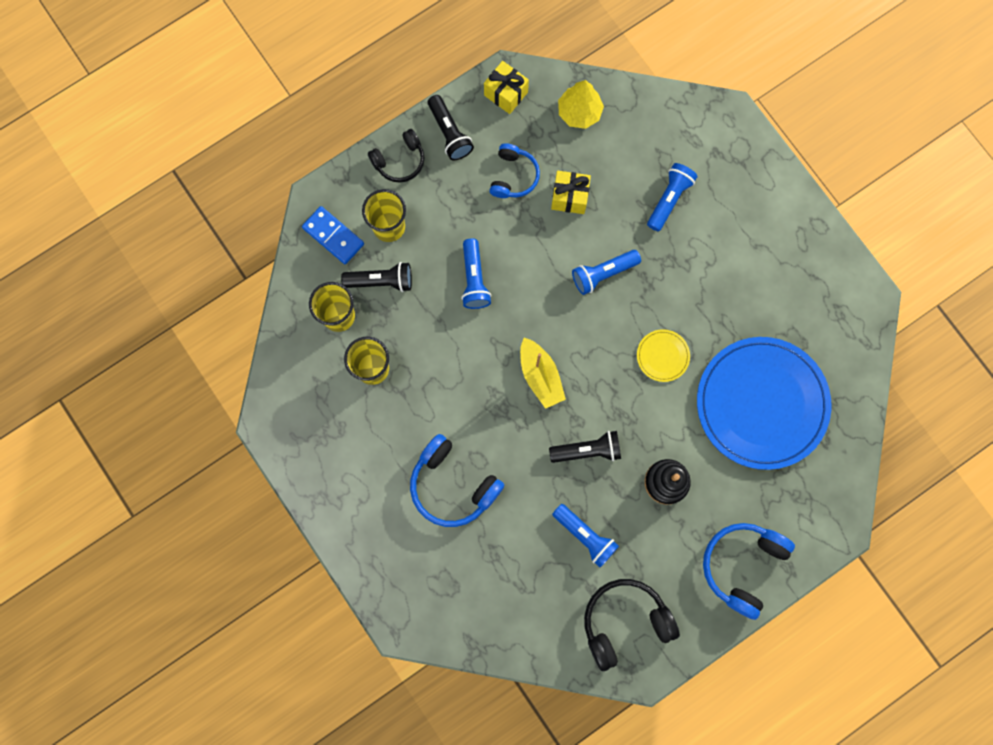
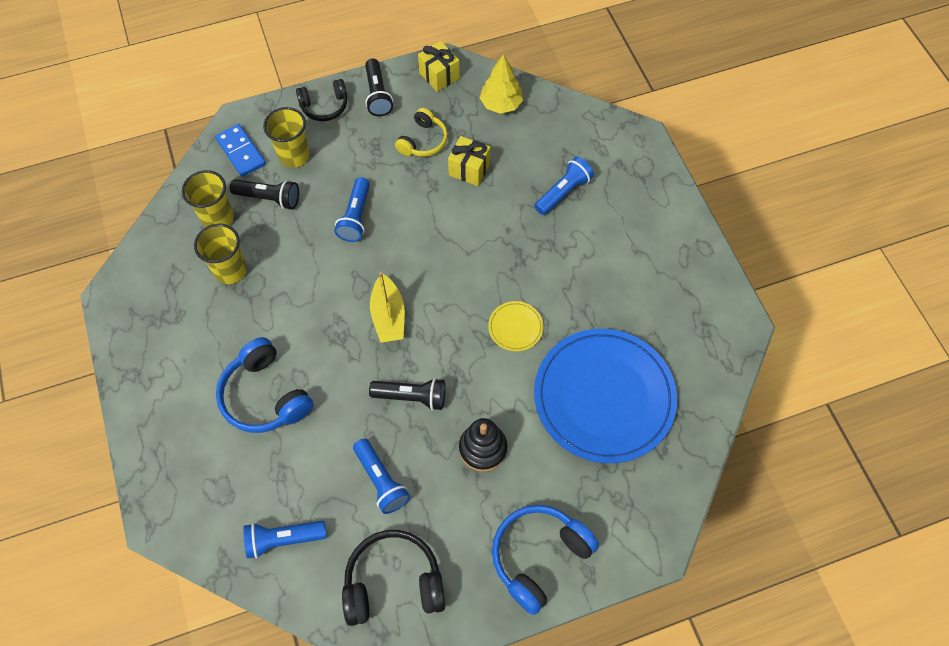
camera: 15 degrees right, 15 degrees down
blue headphones [489,143,540,198] -> yellow headphones [395,108,448,157]
blue flashlight [572,250,641,295] -> blue flashlight moved to [243,521,327,559]

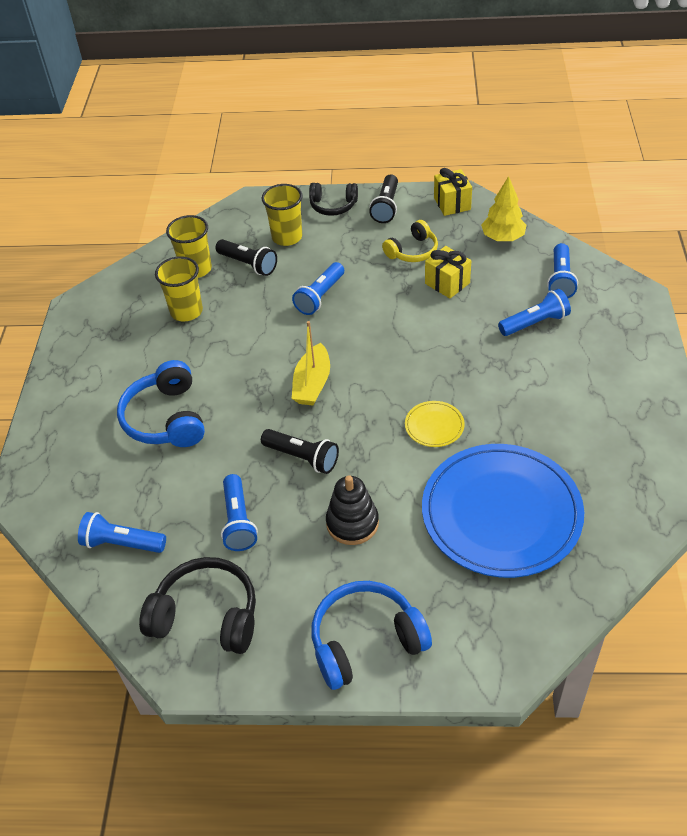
camera: 25 degrees right, 15 degrees down
blue domino [215,124,266,177] -> none
none -> blue flashlight [547,243,578,298]

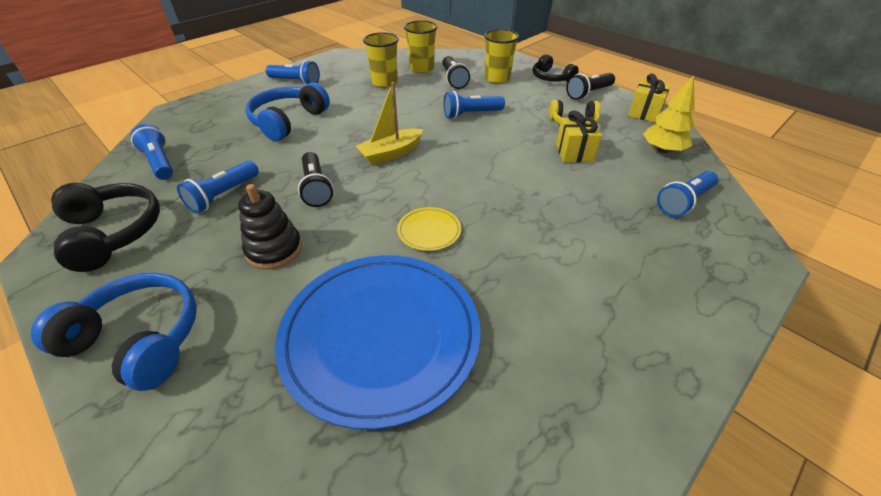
camera: 40 degrees right, 5 degrees down
blue flashlight [498,289,571,336] -> blue flashlight moved to [266,60,320,85]

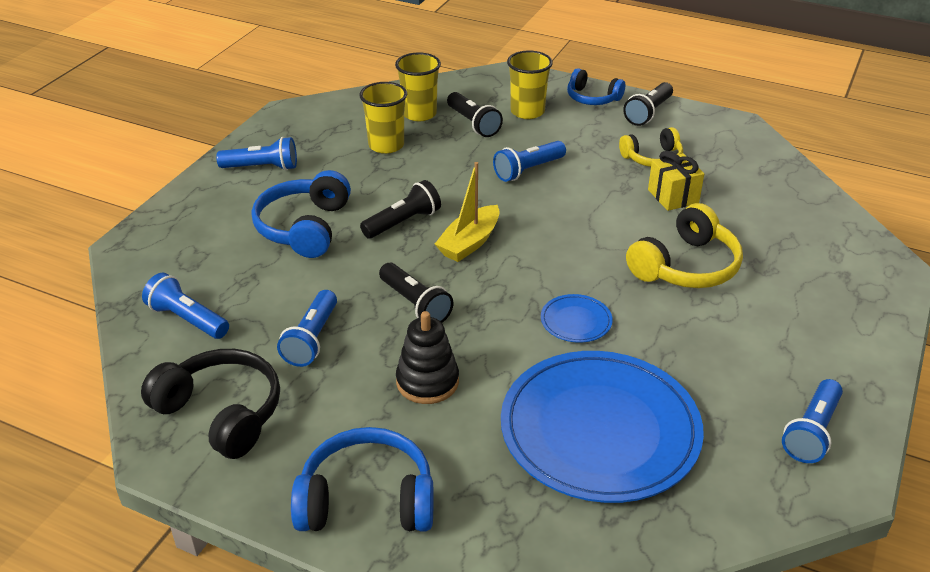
camera: 20 degrees left, 5 degrees down
yellow plate [397,207,461,251] -> blue plate [541,294,613,343]
black headphones [533,54,579,82] -> blue headphones [567,68,625,105]
yellow gift [628,74,670,123] -> none
yellow tree [643,75,695,153] -> none
blue flashlight [657,171,719,217] -> blue flashlight moved to [782,379,843,463]
none -> black flashlight [360,180,441,239]
none -> yellow headphones [626,203,743,288]

